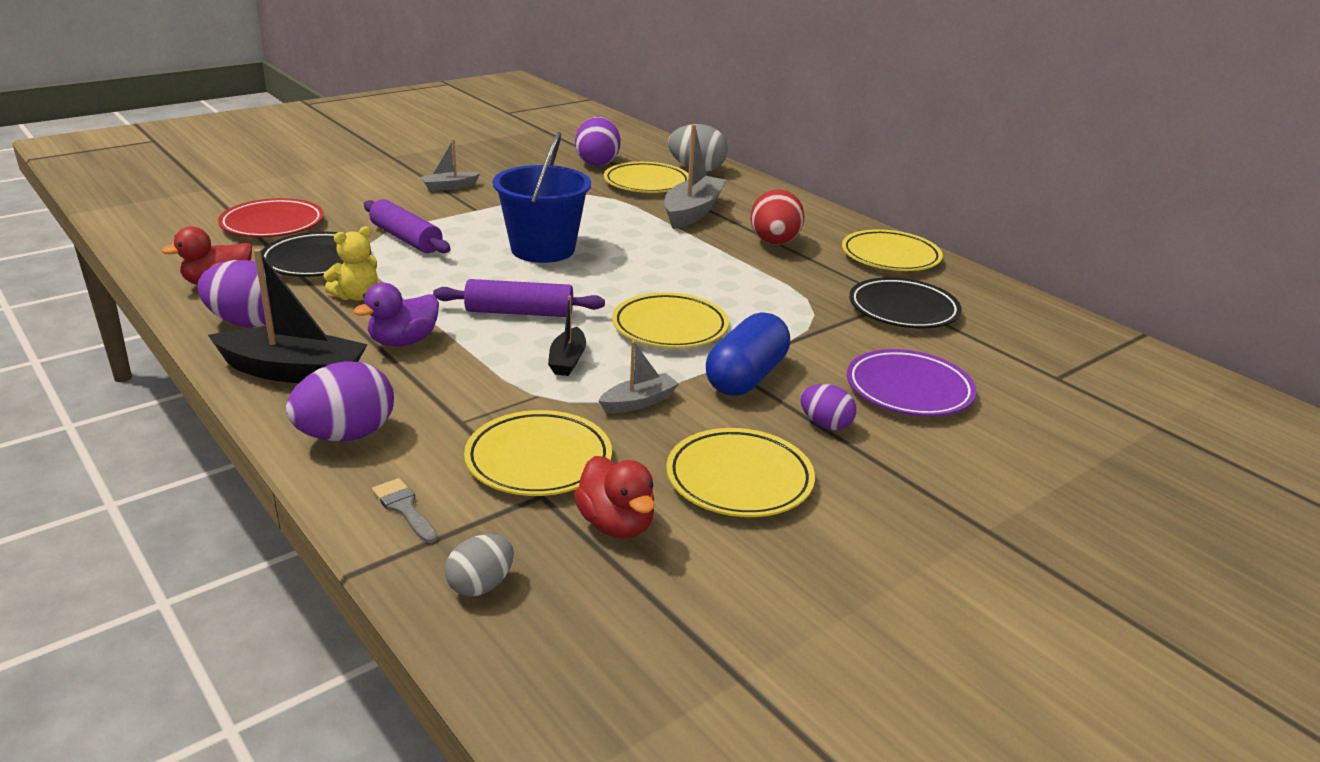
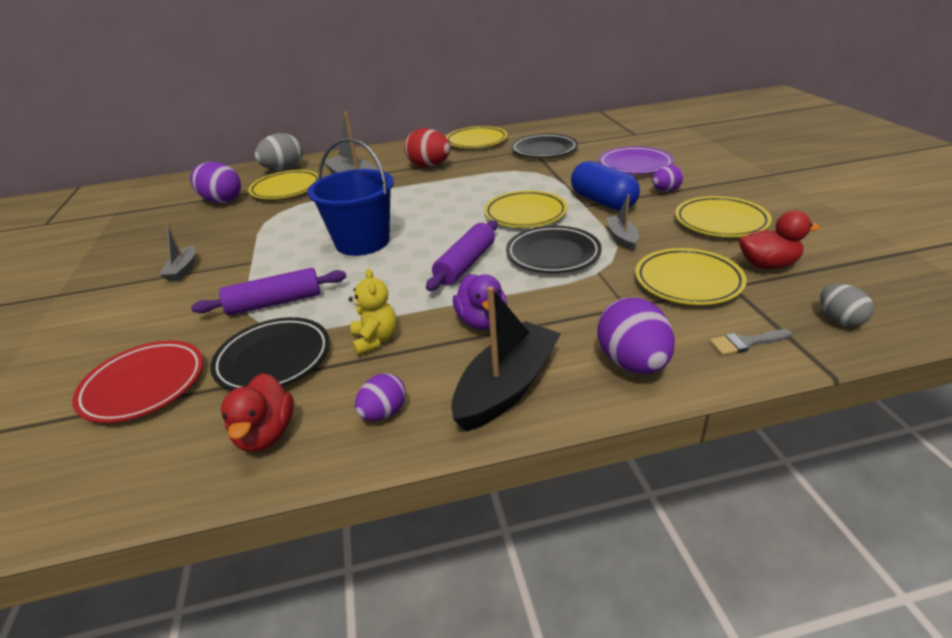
camera: 60 degrees left, 5 degrees up
purple egg [198,260,284,327] -> purple egg [355,373,406,421], size x0.59
black boat [548,295,586,376] -> black plate [506,226,602,273]

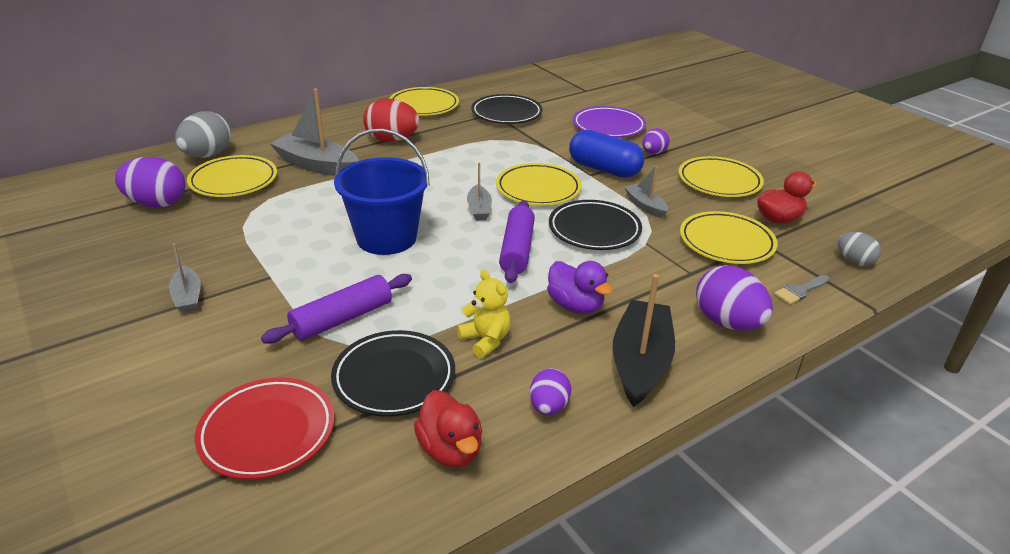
camera: 25 degrees left, 0 degrees up
none -> grey boat [467,163,492,221]

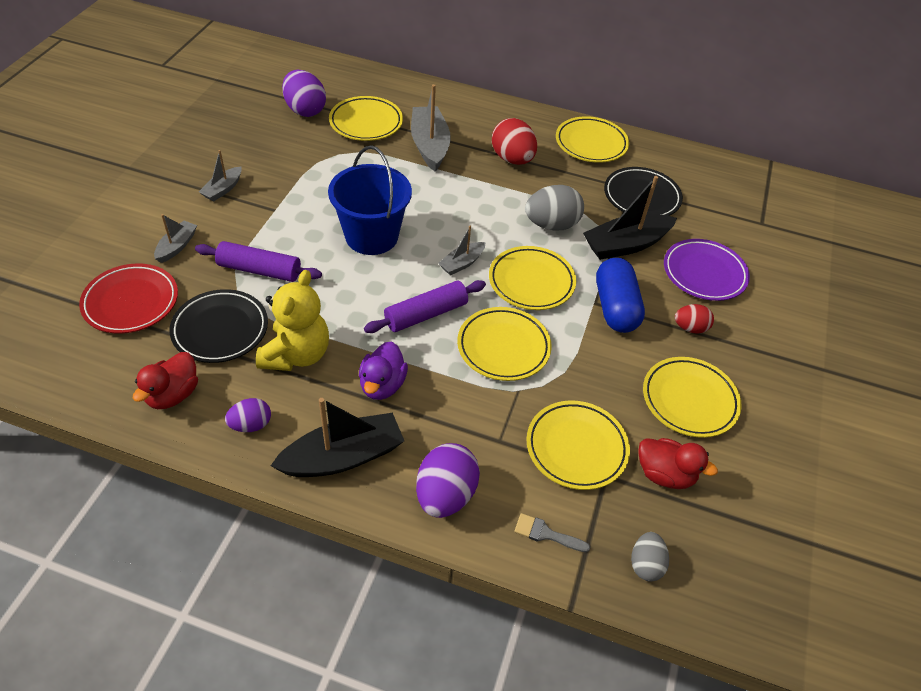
camera: 50 degrees right, 15 degrees up
grey egg [175,111,231,158] -> grey egg moved to [525,185,584,231]
yellow teddy bear [457,270,511,358] -> yellow teddy bear [256,270,329,371], size x1.64
black plate [549,200,642,250] -> yellow plate [457,307,552,381]
grey boat [625,166,668,218] -> grey boat moved to [154,214,197,263]
purple egg [642,128,670,154] -> red egg [675,304,714,334]
none -> black boat [583,176,677,260]

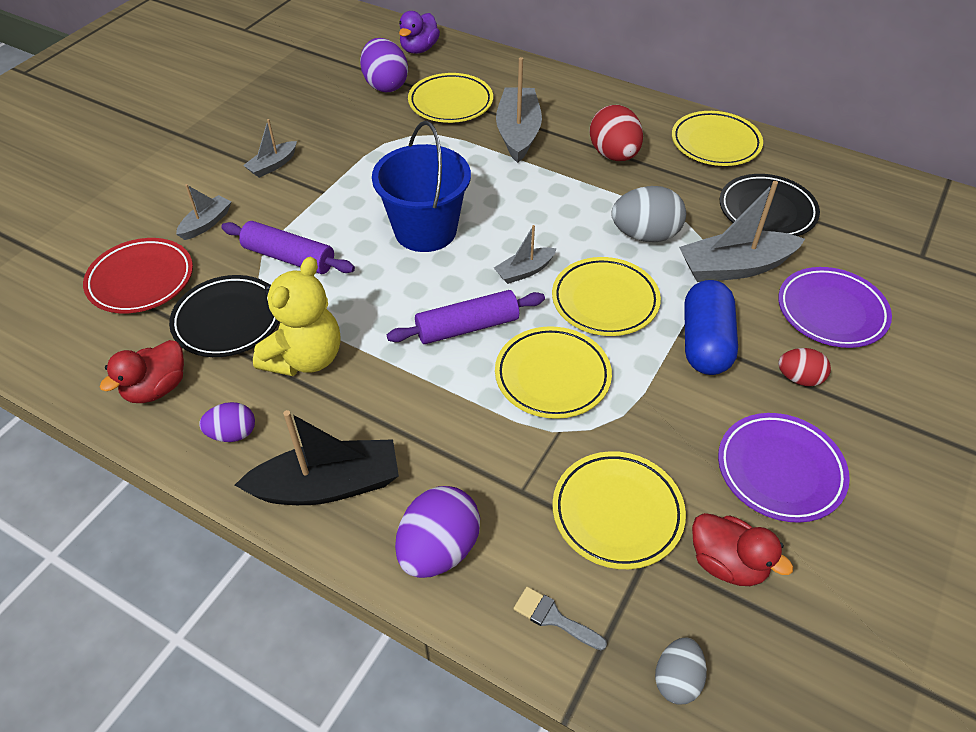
camera: 15 degrees right, 0 degrees up
purple duck [359,342,408,400] -> purple duck moved to [399,11,440,54]
black boat [583,176,677,260] -> grey boat [679,181,805,282]
yellow plate [643,357,742,438] -> purple plate [718,413,850,523]

